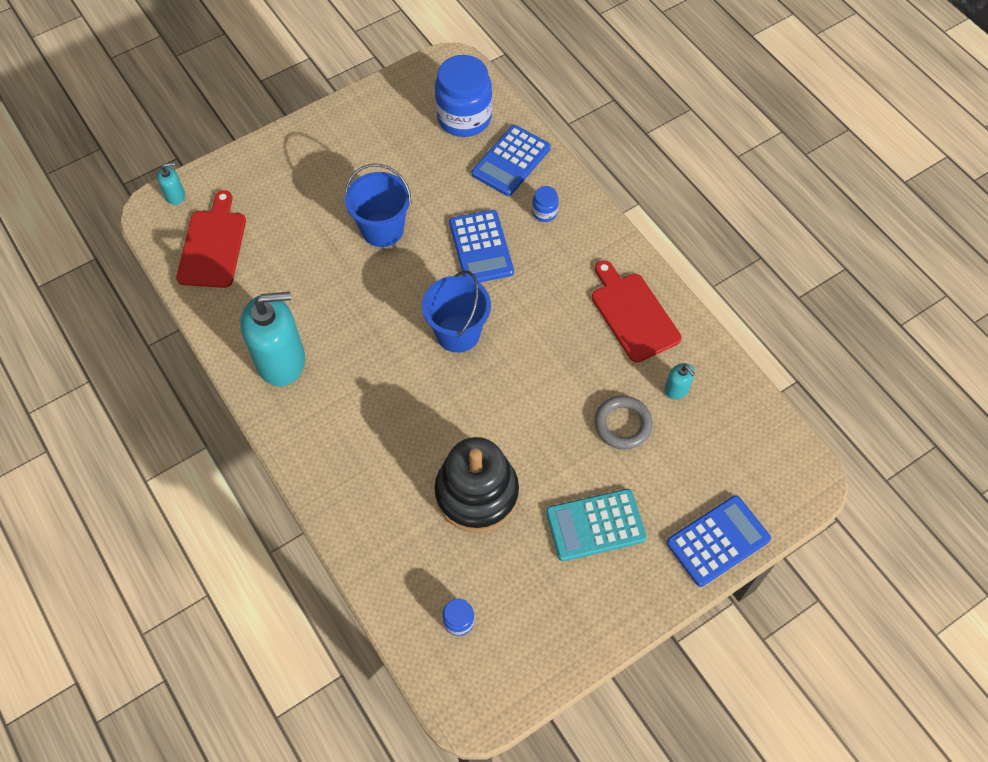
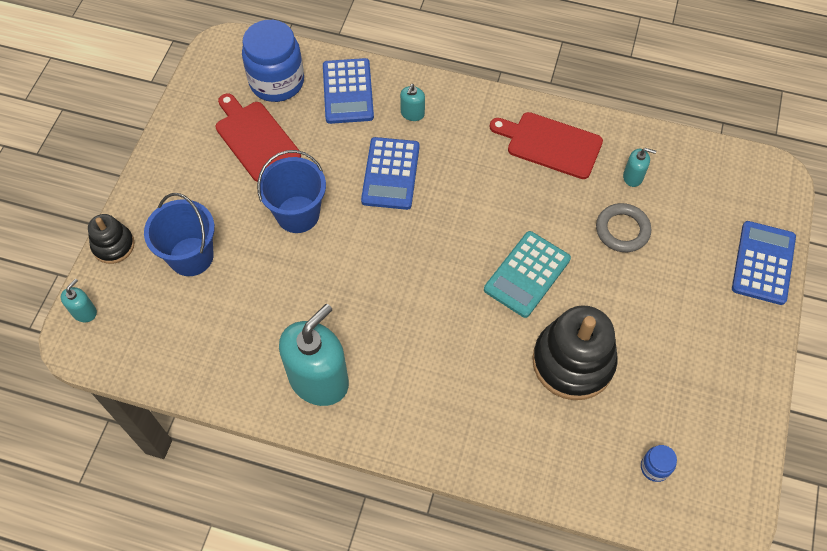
camera: 40 degrees left, 0 degrees up
red cutting board [176,190,246,288] -> red cutting board moved to [216,93,301,182]
blue bucket [422,270,491,353] -> blue bucket moved to [144,193,215,276]
blue calculator [449,210,514,283] -> blue calculator turned 60 degrees clockwise [361,137,420,210]
blue jar [532,186,559,222] -> turquoise soap dispenser [400,84,425,121]
turquoise calculator [546,489,647,561] -> turquoise calculator moved to [484,231,571,318]
none -> black stacking toy [88,214,135,264]

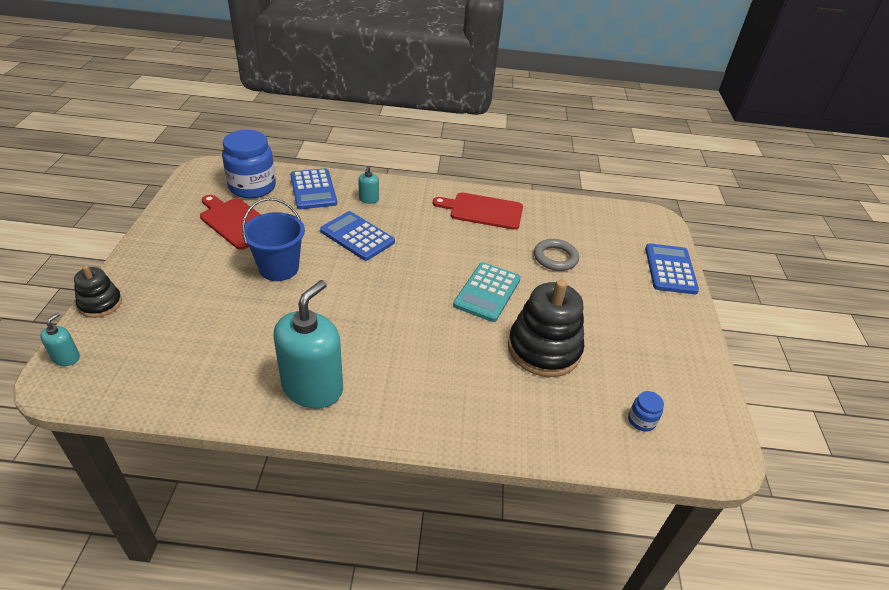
camera: 15 degrees left, 20 degrees down
blue bucket [144,193,215,276] -> none
blue calculator [361,137,420,210] -> blue calculator turned 135 degrees clockwise [320,211,395,261]
turquoise soap dispenser [623,148,656,187] -> none

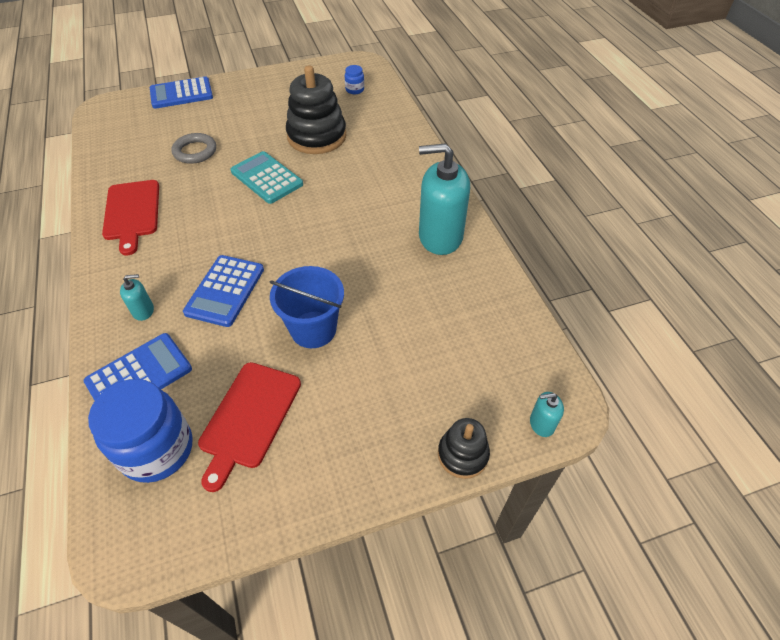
camera: 110 degrees left, 10 degrees up
turquoise calculator [453,262,521,322] -> turquoise calculator turned 135 degrees counterclockwise [230,151,303,204]

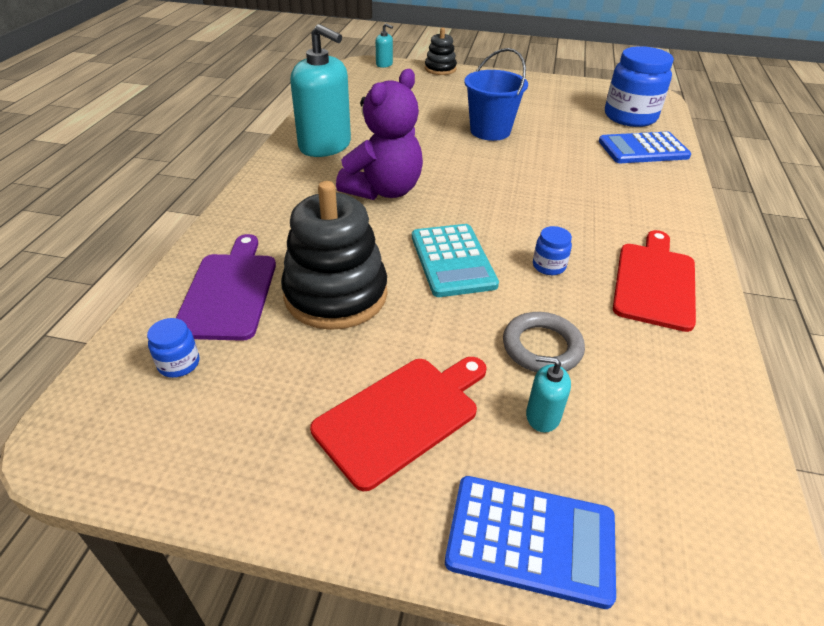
camera: 150 degrees left, 10 degrees down
turquoise soap dispenser [120,274,154,321] -> turquoise soap dispenser moved to [526,355,571,433]
blue calculator [183,255,264,327] -> none
red cutting board [198,362,301,492] -> red cutting board moved to [310,357,487,491]
none -> purple cutting board [176,234,276,341]
none -> purple teddy bear [336,69,423,200]
none -> blue jar [533,226,572,275]

